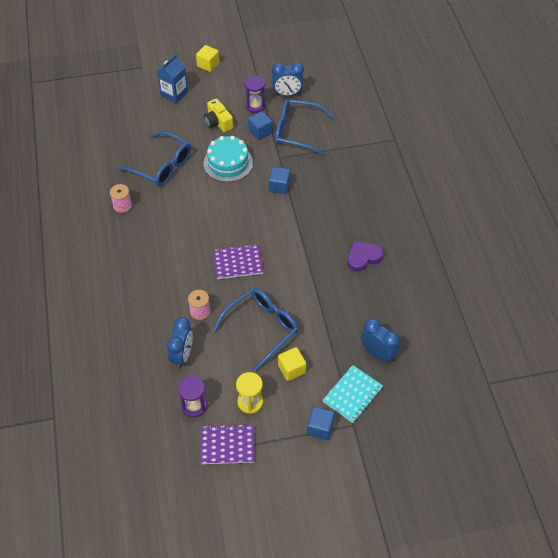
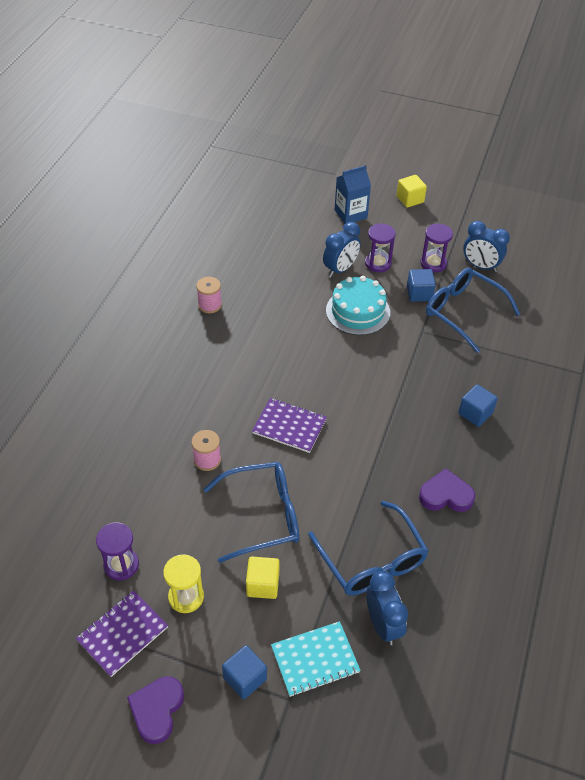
camera: 30 degrees right, 5 degrees down
blue glasses [118,131,191,186] -> blue glasses moved to [308,501,429,596]
blue clock [167,317,193,369] -> blue clock moved to [323,222,361,278]
purple notebook [200,424,254,464] -> purple notebook turned 75 degrees counterclockwise [76,590,168,677]
yellow camera [204,98,233,132] -> purple hourglass [365,223,396,272]
blue cube [269,167,290,194] -> blue cube moved to [458,384,498,427]
none -> purple heart [127,676,184,744]

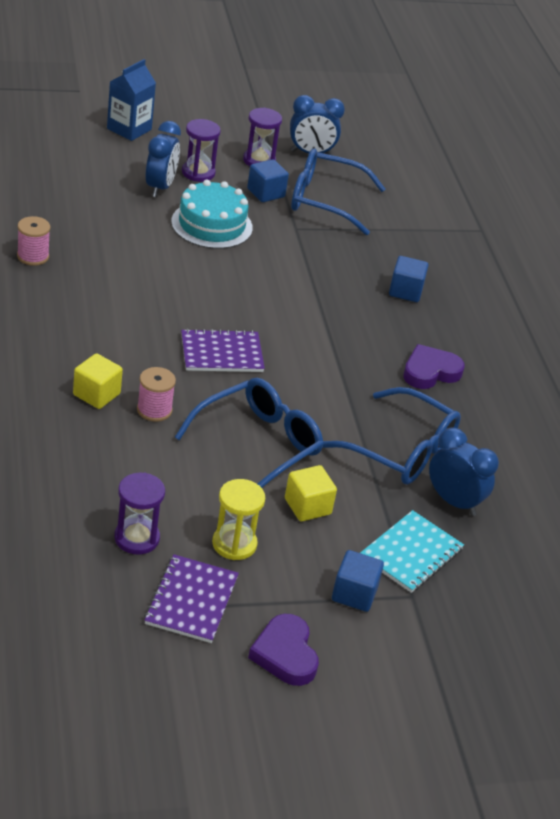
camera: 35 degrees left, 10 degrees down
yellow cube [397,175,427,208] -> yellow cube moved to [73,353,123,409]

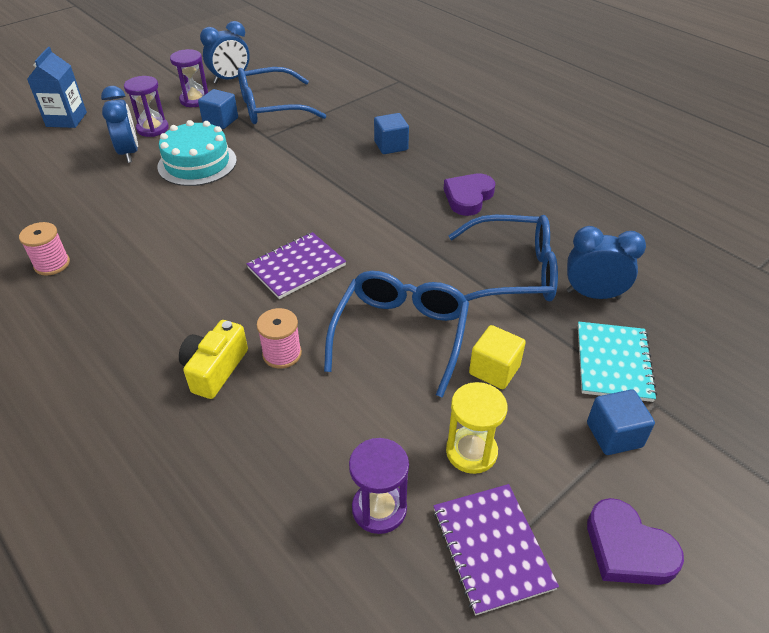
camera: 25 degrees left, 5 degrees up
yellow cube [73,353,123,409] -> yellow camera [179,320,248,399]

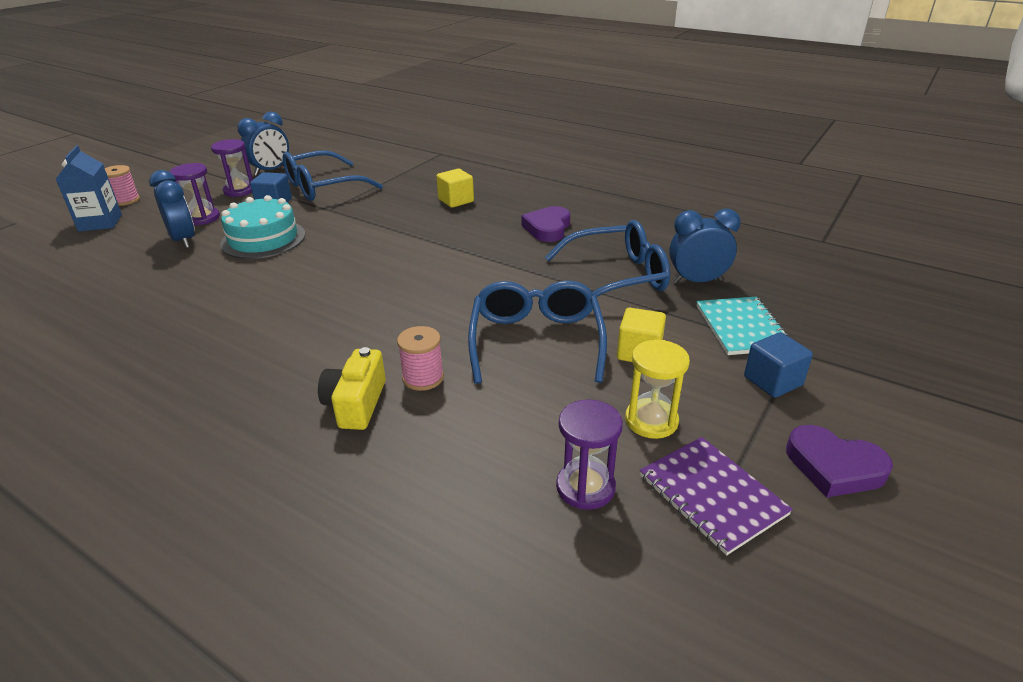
camera: 15 degrees left, 10 degrees down
pink spool [19,222,70,276] -> pink spool moved to [105,165,140,206]
purple notebook [247,232,346,299] -> none
blue cube [374,113,409,154] -> yellow cube [436,169,474,208]

